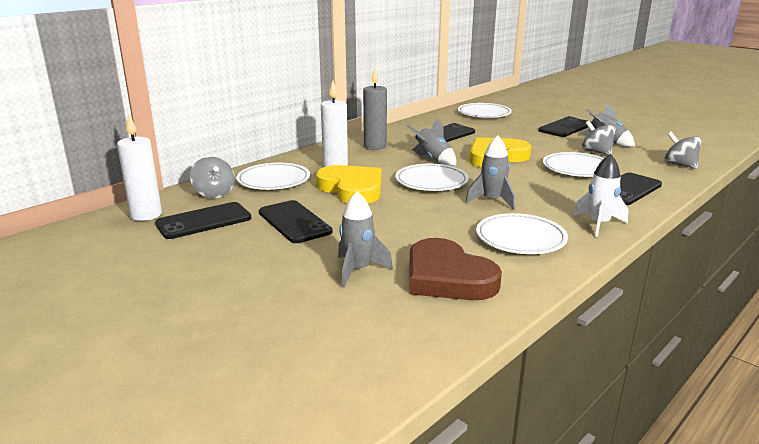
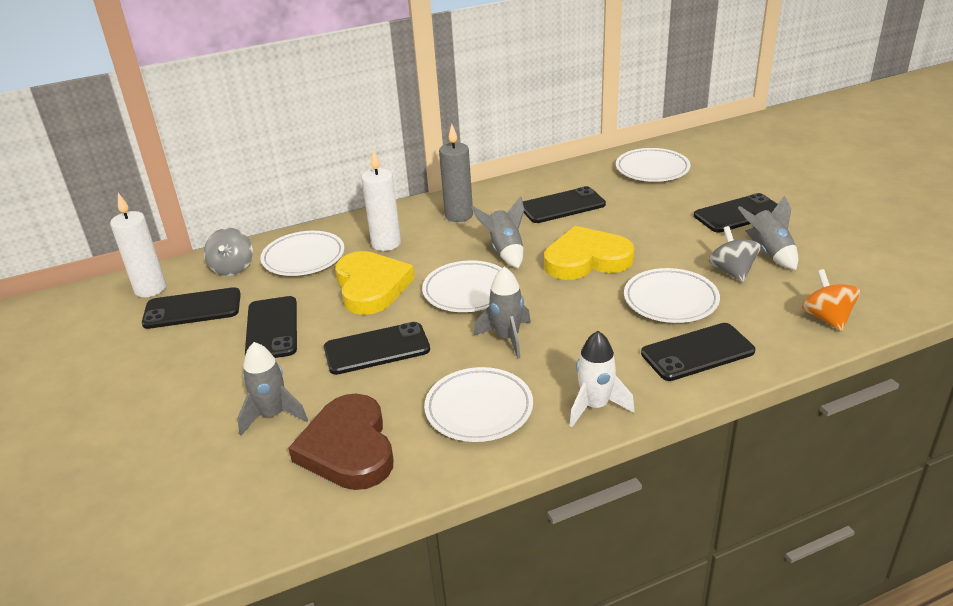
camera: 25 degrees right, 10 degrees up
grey spinning top [664,132,701,169] -> orange spinning top [802,269,860,331]
none -> black phone [324,322,430,375]

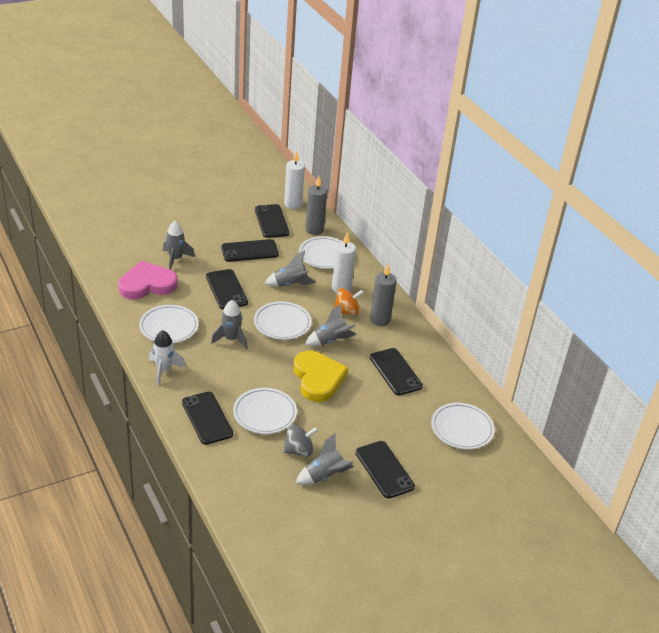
camera: 80 degrees right, 5 degrees up
grey spinning top [204,228,253,276] -> grey candle [305,176,327,235]
brown heart [288,394,393,490] -> pink heart [119,261,178,299]
yellow heart [335,251,415,315] -> grey rocket [265,251,316,287]
orange spinning top [802,269,860,331] -> orange spinning top moved to [334,288,364,315]

